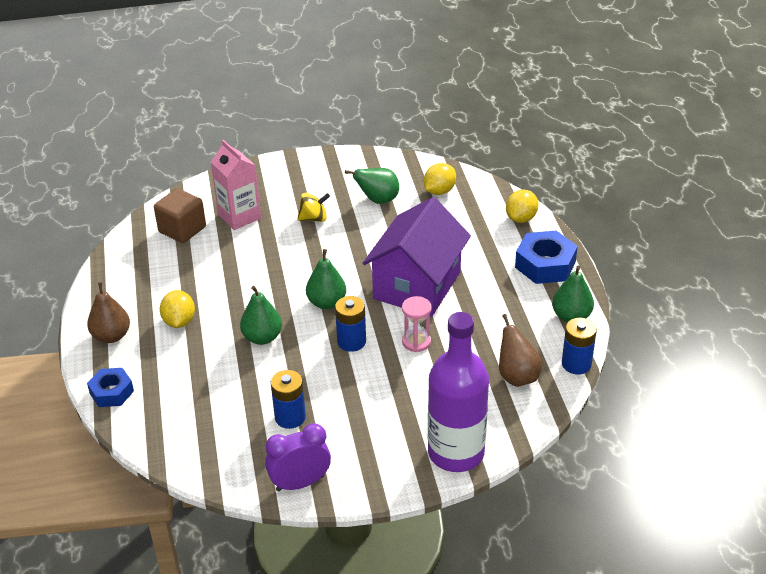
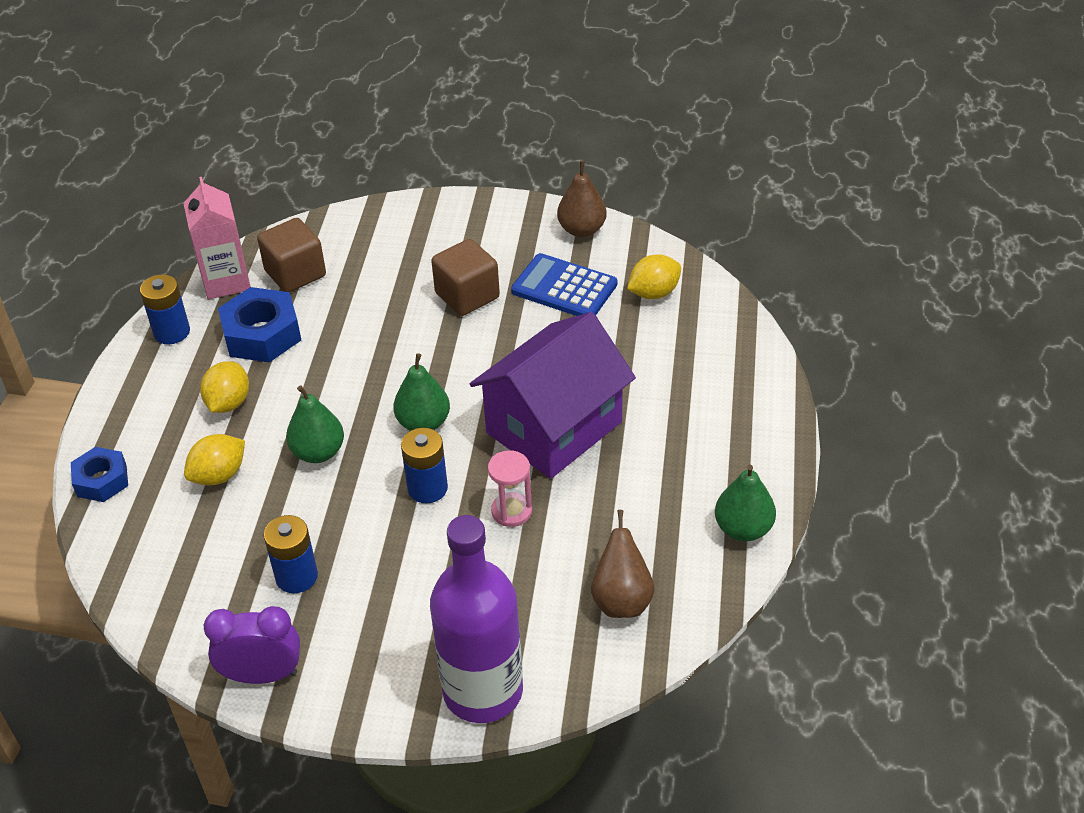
camera: 20 degrees right, 5 degrees up
brown pear [87,282,130,343] -> brown pear moved to [557,161,607,237]
pink carton [211,140,261,230] -> pink carton moved to [183,177,251,299]
yellow spinning top [297,193,330,222] -> brown cube [431,239,500,316]
green pear [345,168,399,204] -> blue calculator [511,253,617,316]
yellow lemon [506,190,538,223] -> yellow lemon moved to [184,434,245,485]
blue nut [515,231,578,284] -> blue nut moved to [218,287,301,362]
blue battery [562,318,597,374] -> blue battery moved to [140,274,190,345]

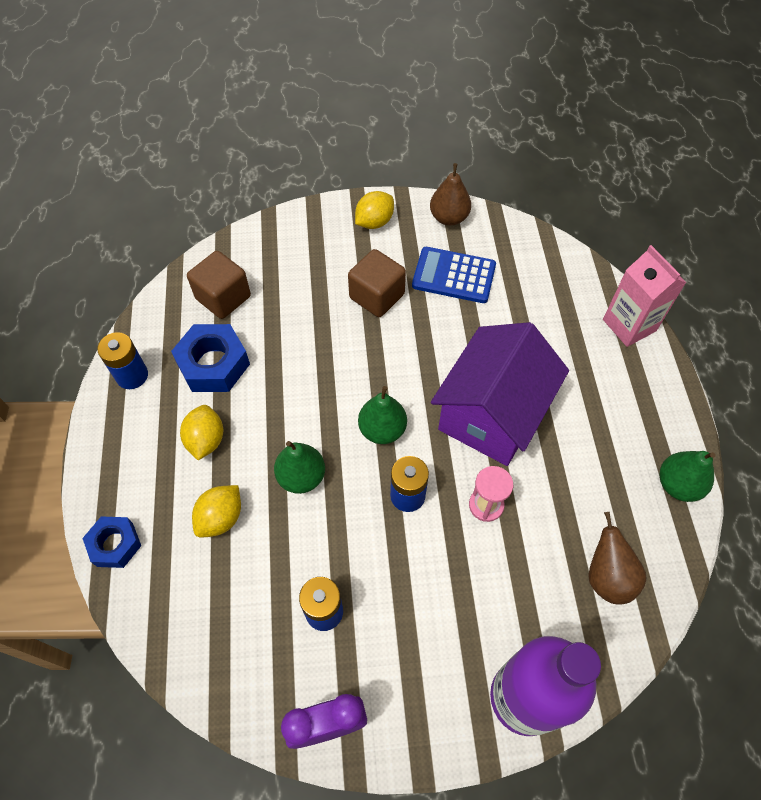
camera: 15 degrees left, 15 degrees up
pink carton [183,177,251,299] -> pink carton moved to [603,245,686,347]
yellow lemon [627,254,681,299] -> yellow lemon moved to [355,191,394,229]

